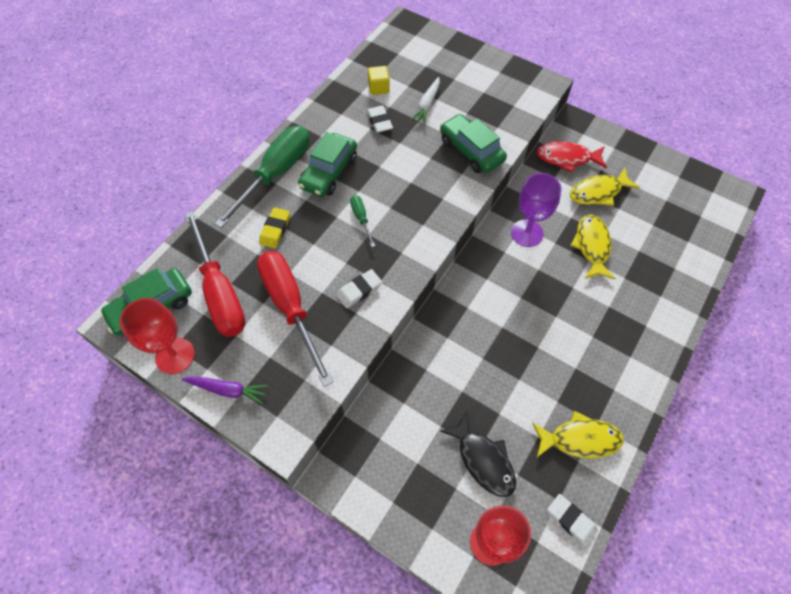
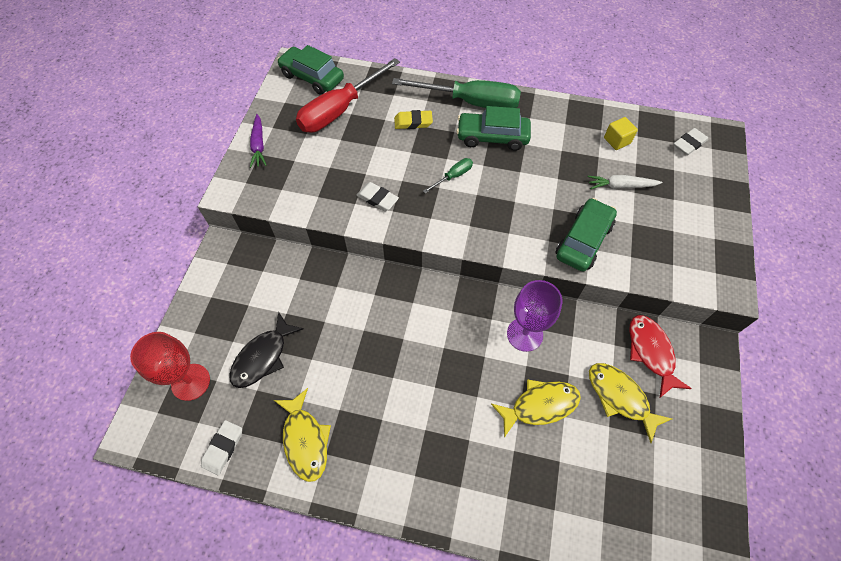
camera: 70 degrees right, 0 degrees up
red goblet [120,298,195,374] -> none
red screwdriver [257,251,333,387] -> none
white eraser [367,105,393,133] -> white eraser moved to [674,128,708,155]

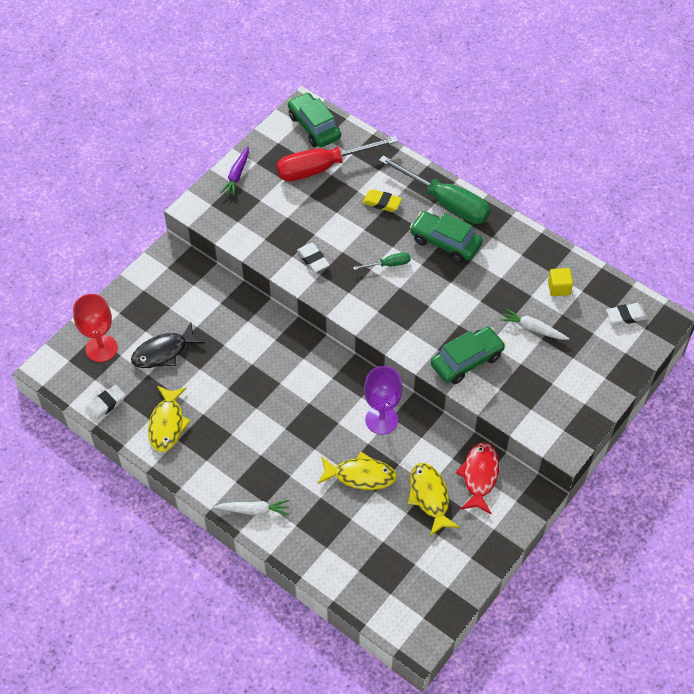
camera: 25 degrees right, 5 degrees down
none -> white carrot [214,500,290,515]

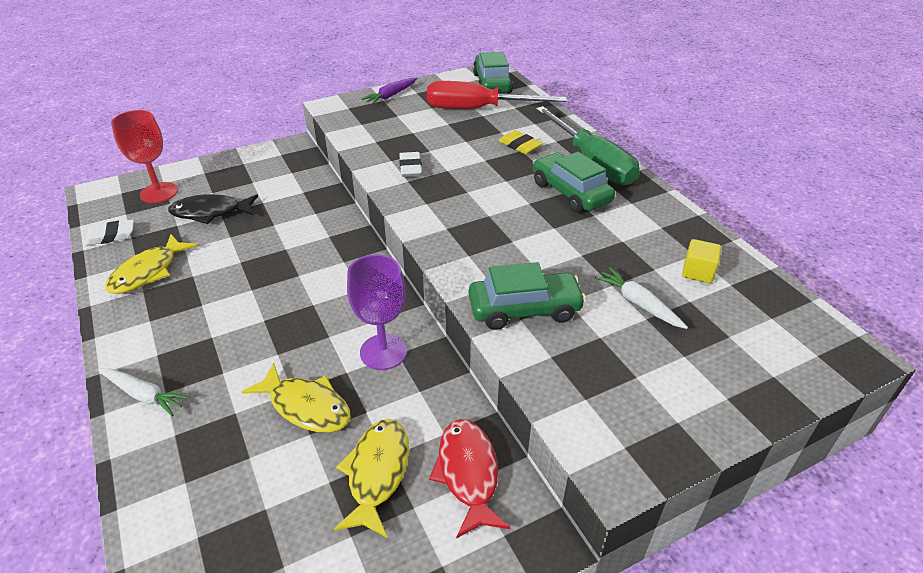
camera: 25 degrees right, 15 degrees down
green screwdriver [353,252,411,270] -> none
red fish [456,442,499,514] -> red fish turned 45 degrees counterclockwise [429,419,510,539]
white eraser [606,303,647,326] -> none

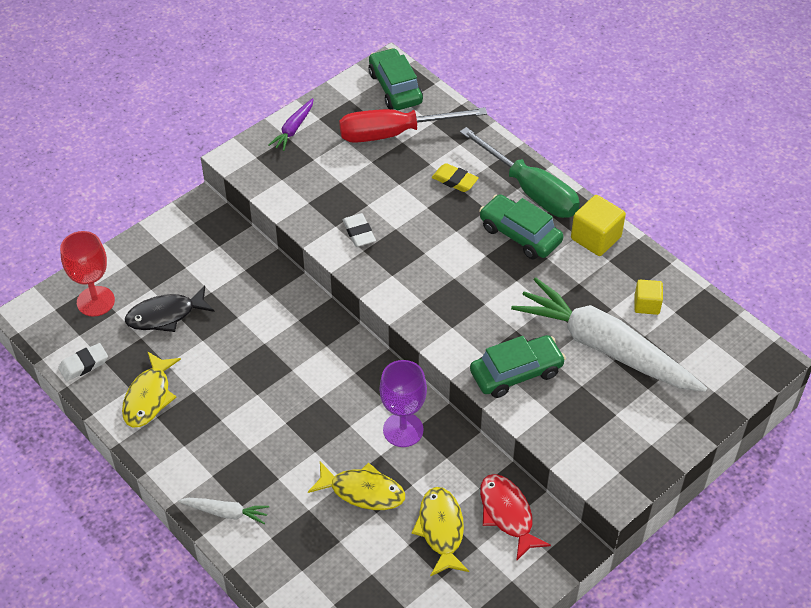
camera: 15 degrees left, 10 degrees up
white carrot [595,267,688,329] -> white carrot [511,278,707,392], size x2.39
none -> yellow cube [571,195,626,256]

